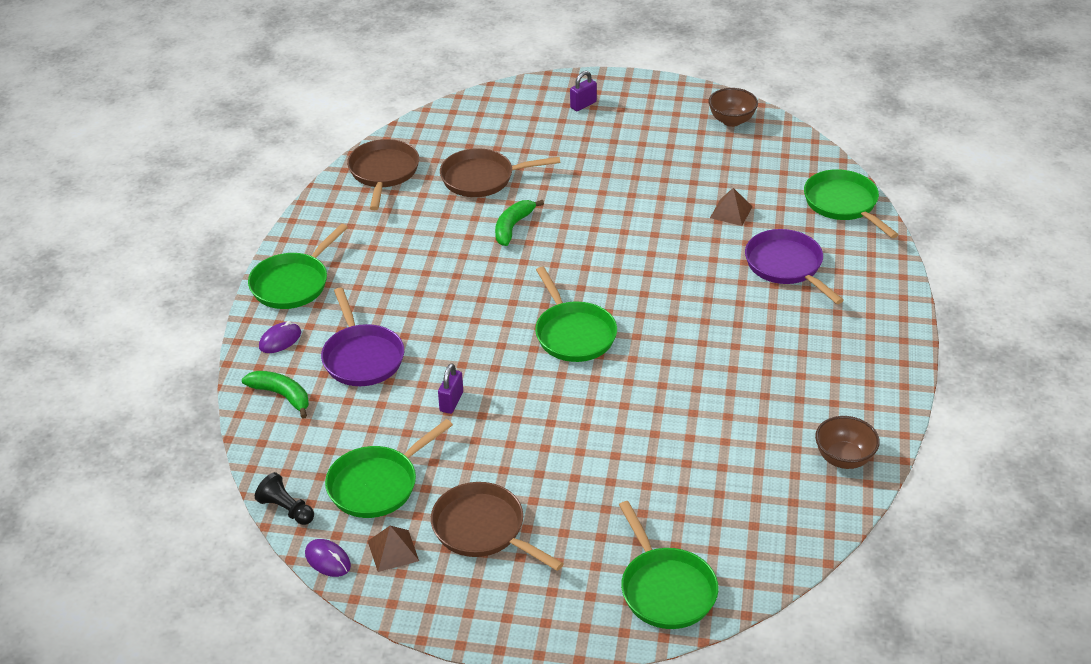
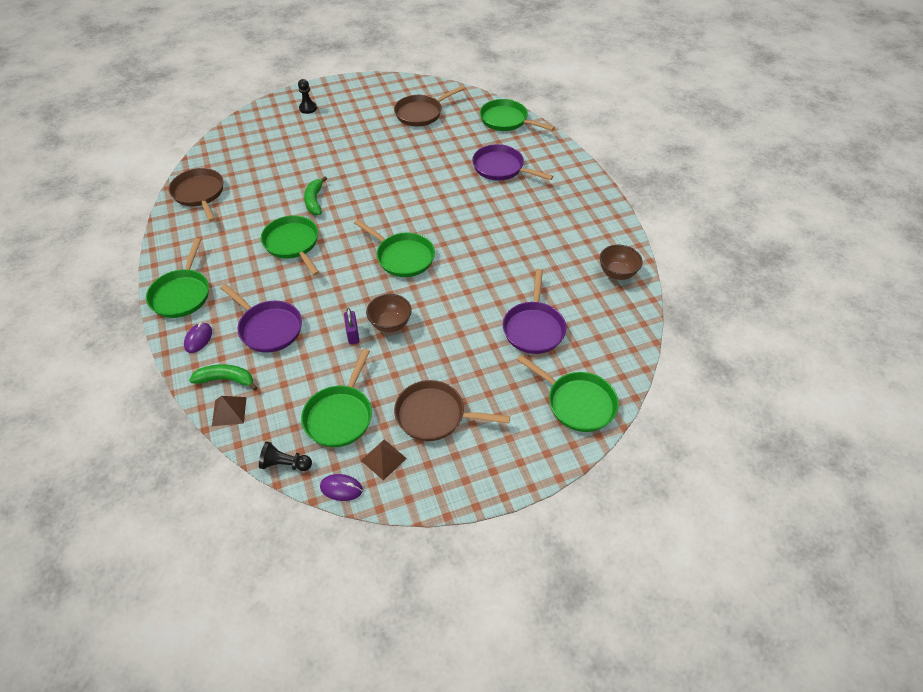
camera: 30 degrees left, 10 degrees up
brown pan [440,148,560,197] -> brown pan moved to [394,86,464,126]
purple padlock [570,71,597,111] -> black pawn [298,79,317,114]
brown bowl [708,88,758,127] -> brown bowl moved to [366,294,412,332]
brown pyramid [710,188,752,226] -> brown pyramid moved to [212,396,247,426]
none -> green pan [261,215,320,276]
none -> purple pan [503,269,566,354]

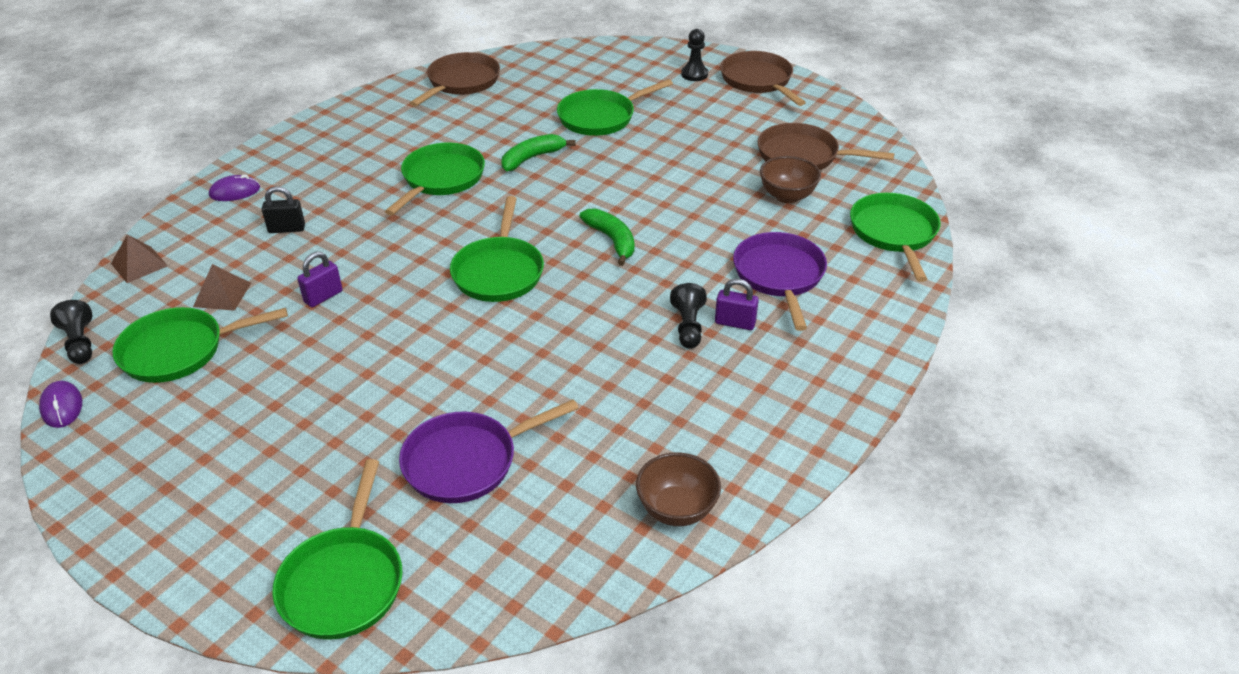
camera: 55 degrees right, 10 degrees down
green pan [146,238,209,318] -> green pan moved to [557,79,673,136]
green banana [189,364,258,391] -> green banana moved to [579,208,635,266]
purple pan [220,284,302,353] -> black padlock [262,186,305,233]
brown pyramid [361,440,407,480] -> brown pyramid moved to [193,264,251,311]
brown bowl [366,294,412,332] -> brown bowl moved to [760,156,821,203]
brown pan [394,380,510,441] -> brown pan moved to [720,51,806,106]
none -> black pawn [670,283,707,349]
none -> purple padlock [715,279,759,330]

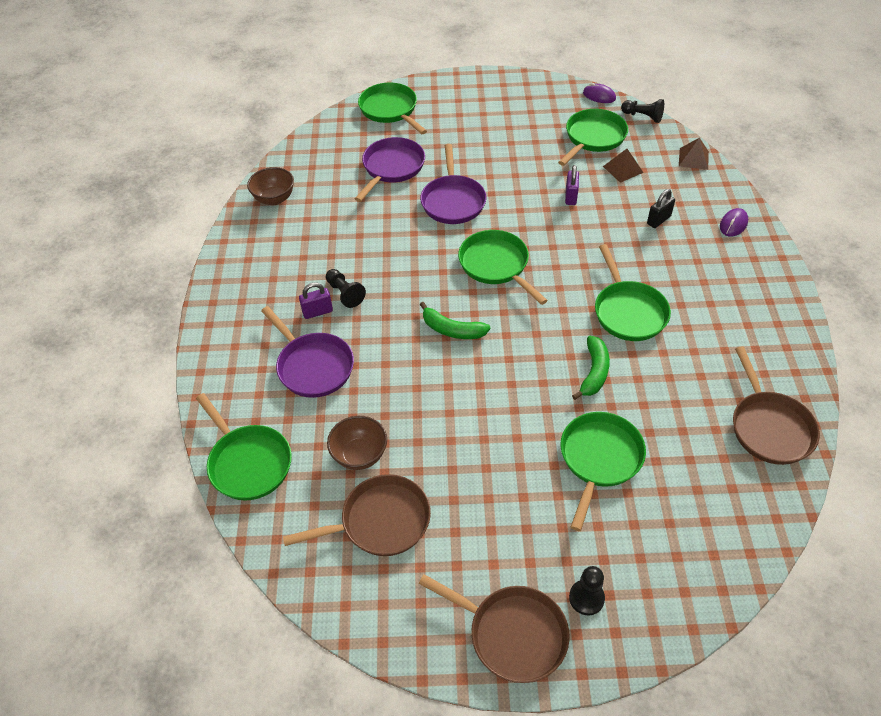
camera: 145 degrees right, 10 degrees up
none -> purple pan [420,144,486,224]

